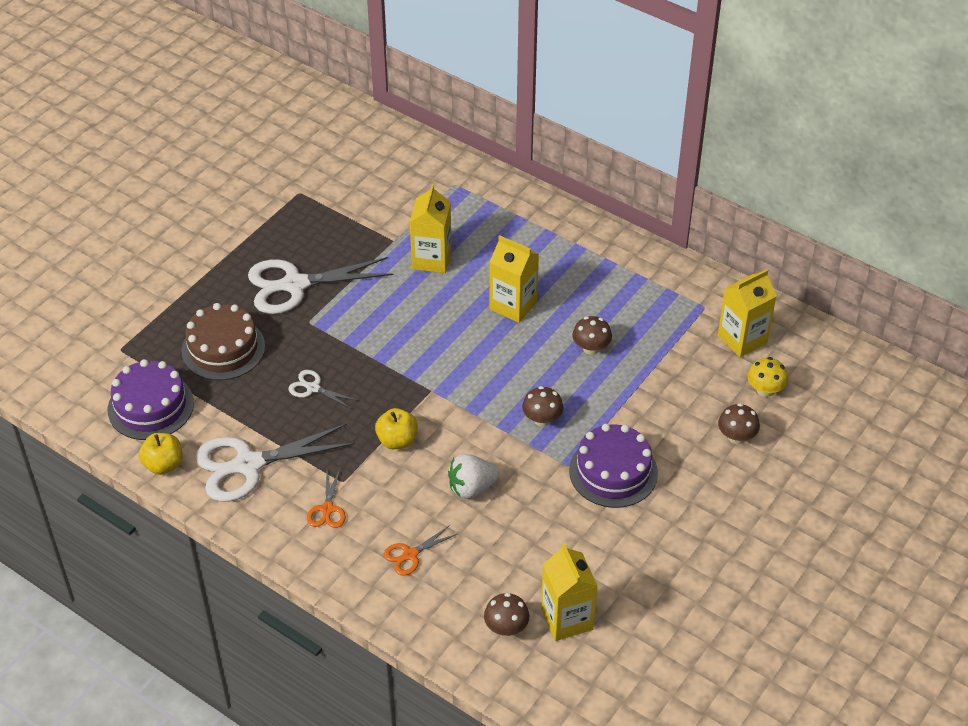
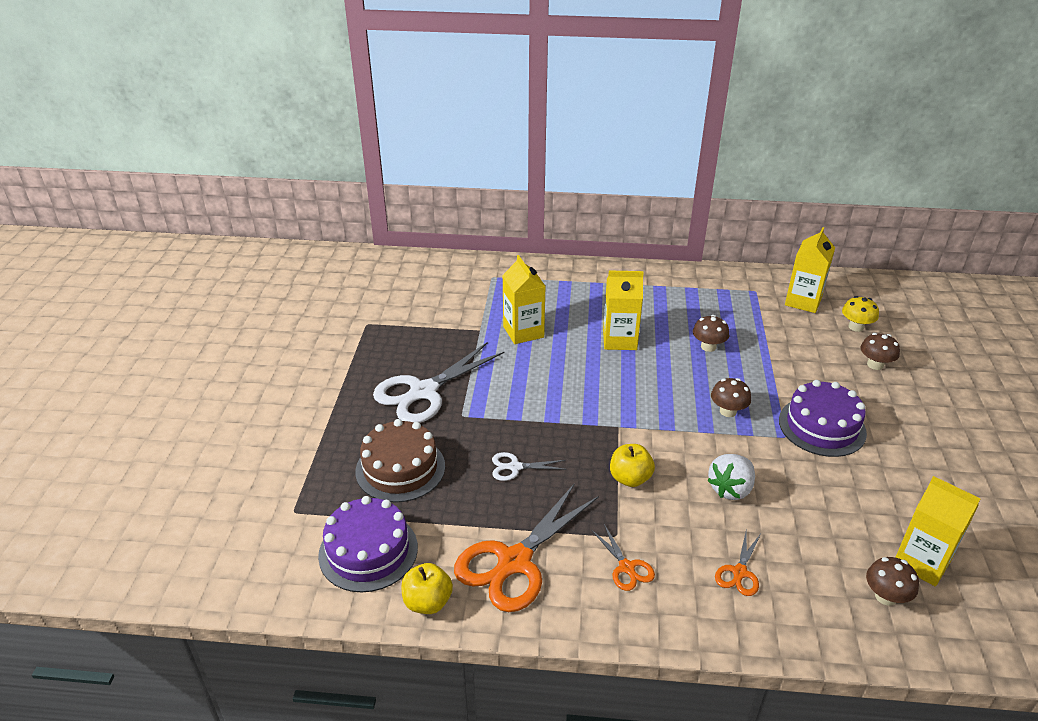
camera: 30 degrees left, 10 degrees down
white scissors [195,423,355,502] -> orange scissors [454,483,599,612]

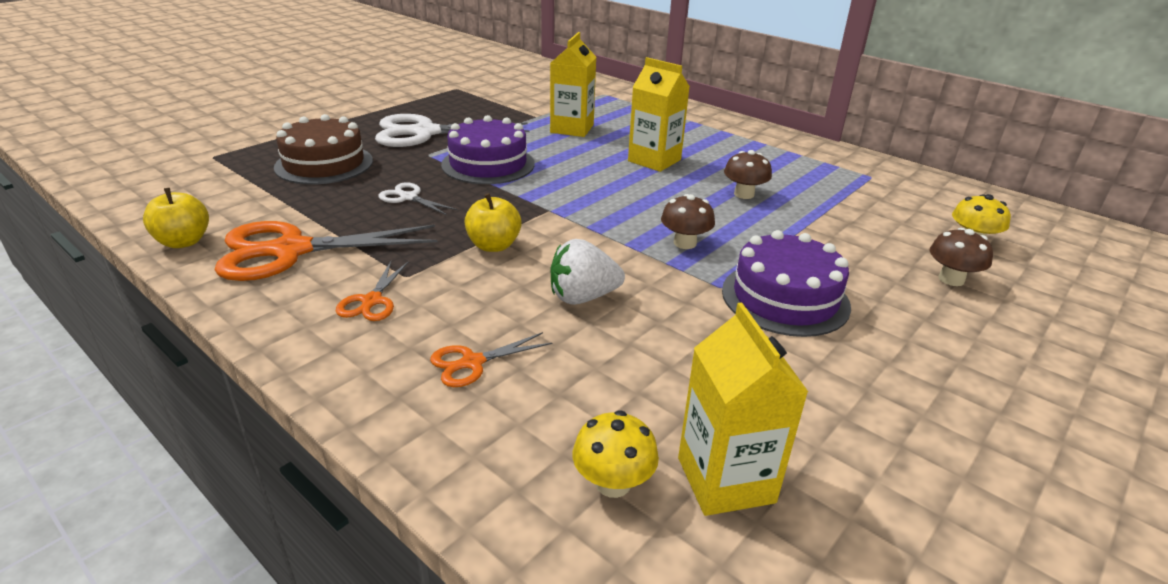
camera: 35 degrees right, 5 degrees down
purple cake [318,496,418,592] -> purple cake moved to [441,115,535,184]
yellow carton [785,227,835,313] -> none
brown mushroom [866,557,919,606] -> yellow mushroom [572,410,659,498]

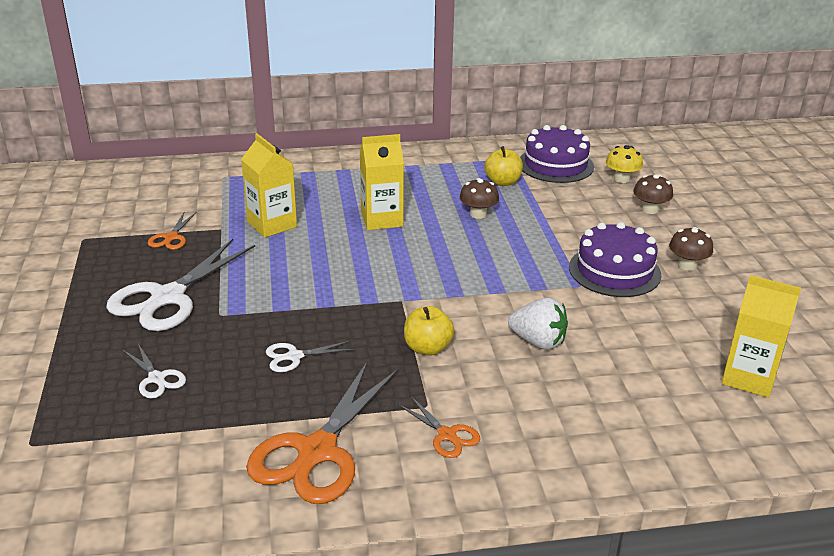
camera: 50 degrees left, 0 degrees up
yellow apple [143,188,209,248] -> yellow apple moved to [485,146,523,186]
brown cake [274,114,373,184] -> white scissors [123,344,186,399]
orange scissors [430,332,552,387] -> orange scissors moved to [148,213,196,250]
purple cake [441,115,535,184] -> purple cake moved to [520,125,594,183]
white strawberry [550,239,625,305] -> white strawberry turned 90 degrees counterclockwise [508,297,568,350]
yellow mushroom [572,410,659,498] -> none
brown mushroom [661,194,715,249] -> brown mushroom moved to [669,227,713,271]

